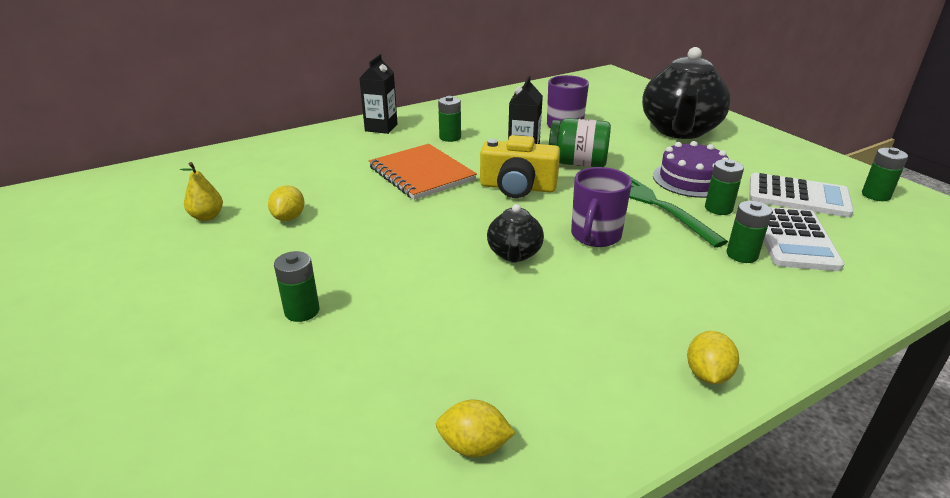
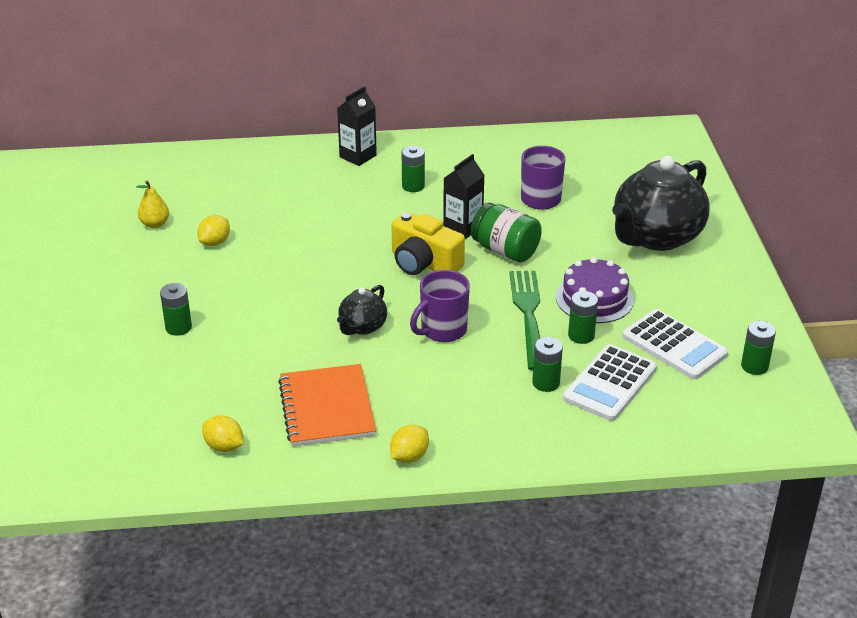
camera: 25 degrees right, 5 degrees up
orange notebook [369,144,477,200] -> orange notebook moved to [278,364,376,447]

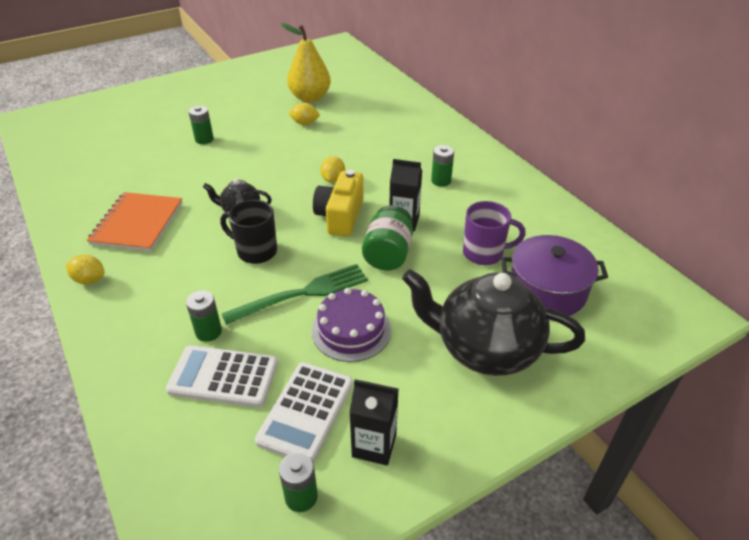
camera: 65 degrees right, 5 degrees up
yellow pear [136,180,169,228] -> yellow pear [281,23,331,103], size x1.97
yellow lemon [202,415,244,452] -> yellow lemon moved to [320,156,345,183]
orange notebook [278,364,376,447] -> orange notebook turned 45 degrees counterclockwise [87,192,183,252]
black carton [337,86,377,166] -> black carton moved to [349,379,398,466]
purple mug [410,270,470,342] -> black mug [220,200,277,264]
green battery [568,291,598,344] -> none
none -> purple pot [501,235,608,316]

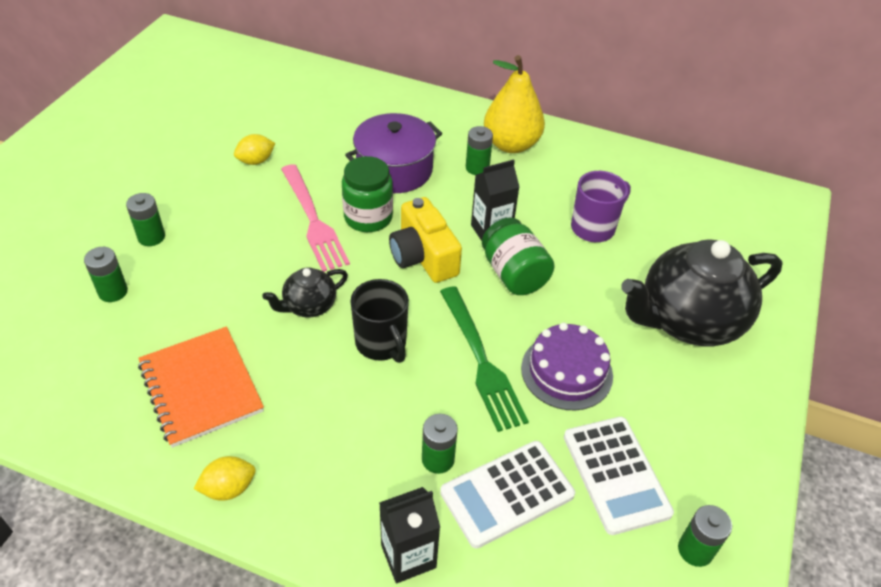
camera: 40 degrees left, 5 degrees up
black mug [220,200,277,264] -> black mug turned 105 degrees counterclockwise [350,279,409,363]
green fork [222,264,368,325] -> green fork turned 135 degrees clockwise [440,286,529,432]
yellow pear [281,23,331,103] -> yellow pear moved to [484,55,545,153]
yellow lemon [320,156,345,183] -> green jar [342,156,393,232]
black carton [349,379,398,466] -> black carton moved to [379,487,440,583]
purple pot [501,235,608,316] -> purple pot moved to [345,113,442,193]
none -> green battery [84,247,128,302]
none -> pink fork [281,164,350,272]

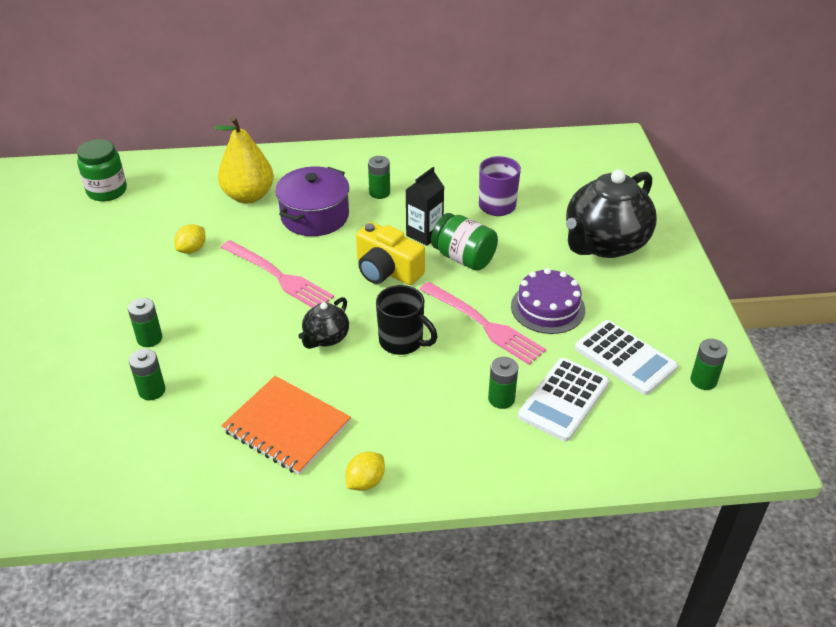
camera: 25 degrees left, 5 degrees down
green jar [342,156,393,232] -> green jar moved to [77,139,127,201]
black carton [379,487,440,583] -> none
green fork [440,286,529,432] -> pink fork [419,282,546,365]
yellow pear [484,55,545,153] -> yellow pear moved to [214,116,274,203]

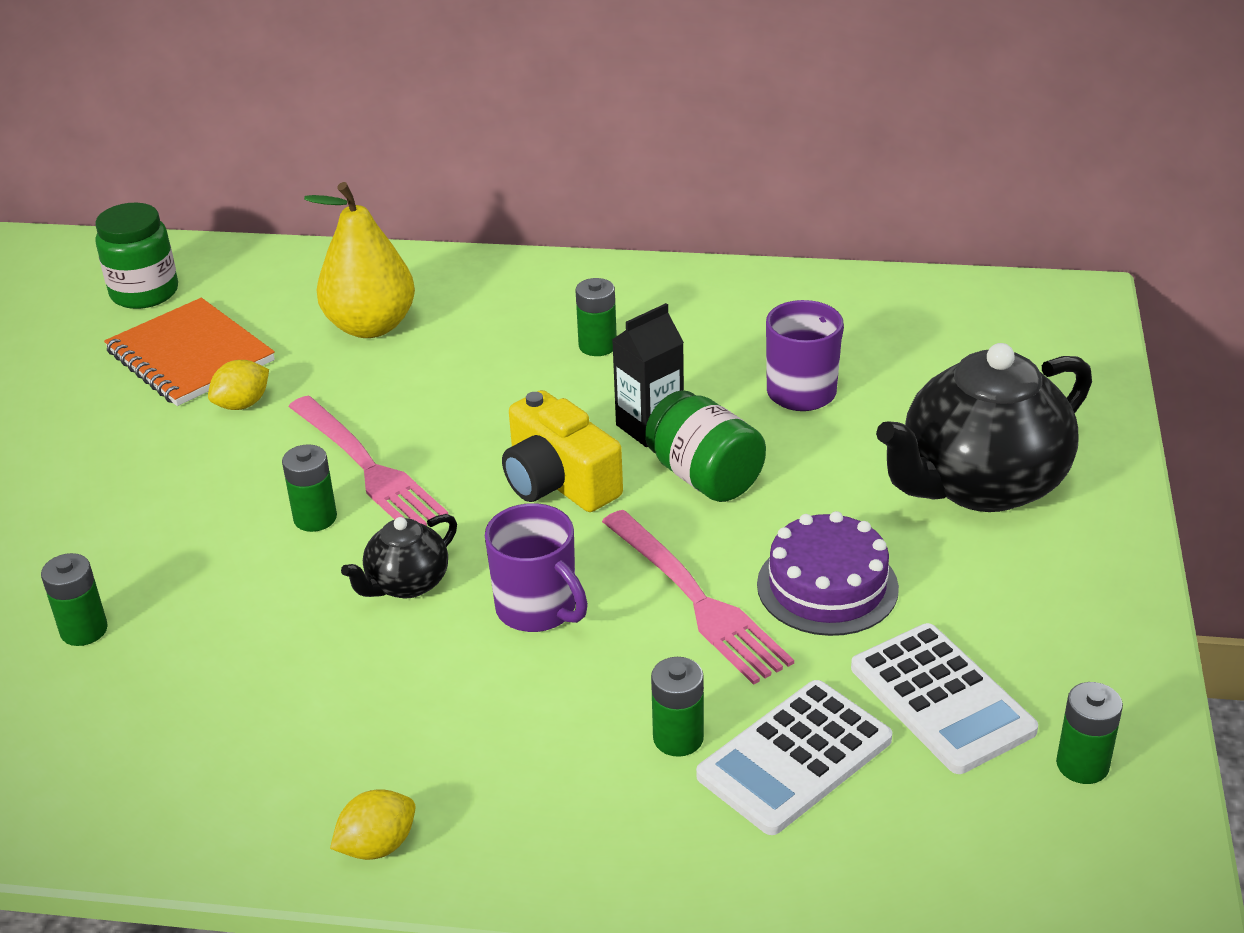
camera: 15 degrees right, 5 degrees down
green battery [128,298,163,347] -> green battery moved to [282,444,337,532]
orange notebook [221,376,351,475] -> orange notebook moved to [104,298,275,406]
purple pot [275,167,349,236] -> none
black mug [376,285,437,355] -> purple mug [485,503,588,632]

